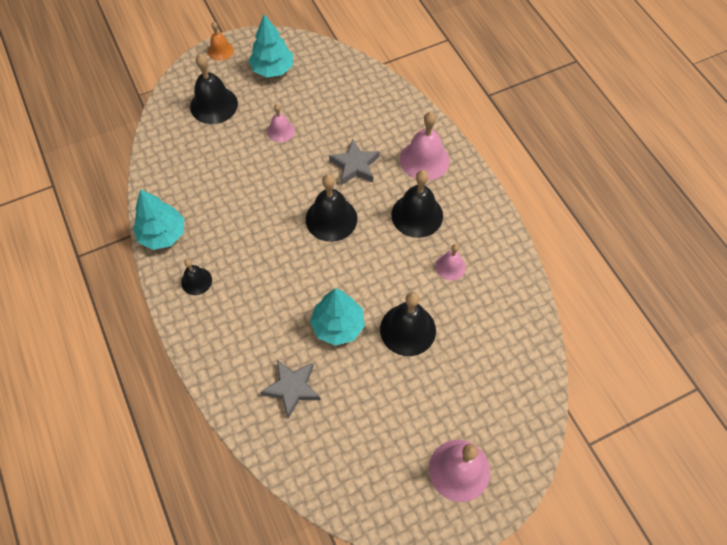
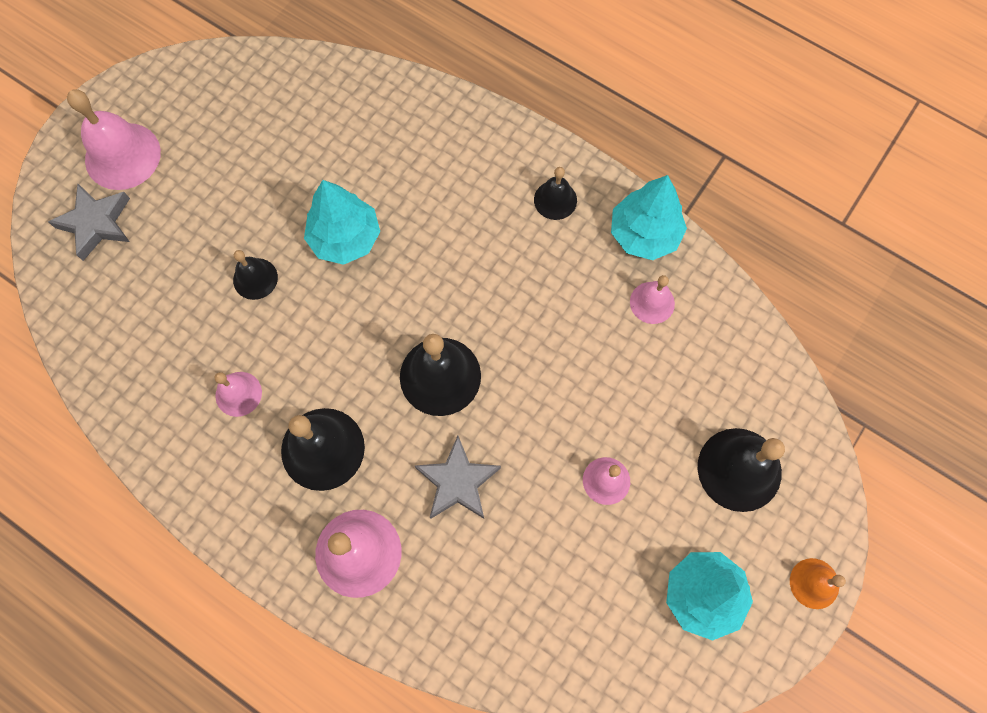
camera: 150 degrees right, 10 degrees up
grey star [261,360,321,419] -> grey star moved to [48,184,130,261]
black bell [380,292,436,356] -> black bell [233,250,278,300], size x0.57
none -> pink bell [630,275,675,324]

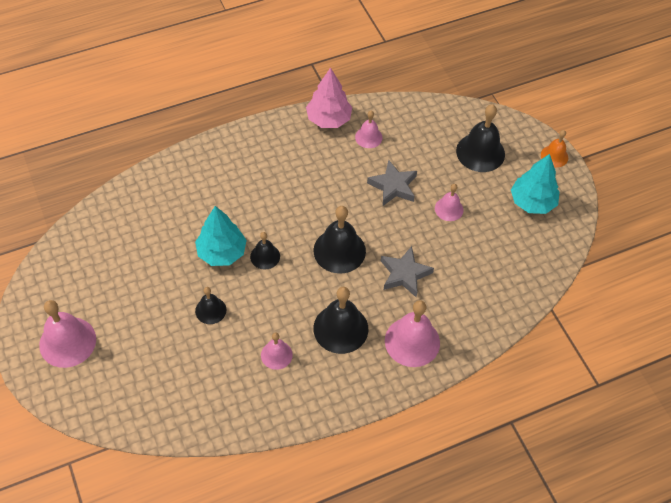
camera: 60 degrees left, 15 degrees down
grey star [48,184,130,261] -> grey star moved to [367,160,417,206]
black bell [534,167,577,220] -> black bell moved to [250,232,280,270]
turquoise tree [611,175,687,260] -> pink tree [306,67,352,128]

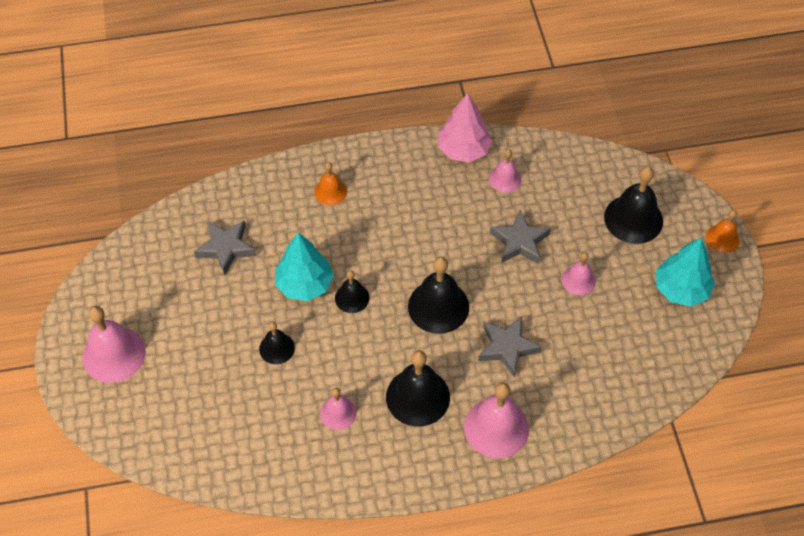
camera: 15 degrees right, 0 degrees up
none -> grey star [194,220,256,275]
none -> orange bell [314,162,347,205]

